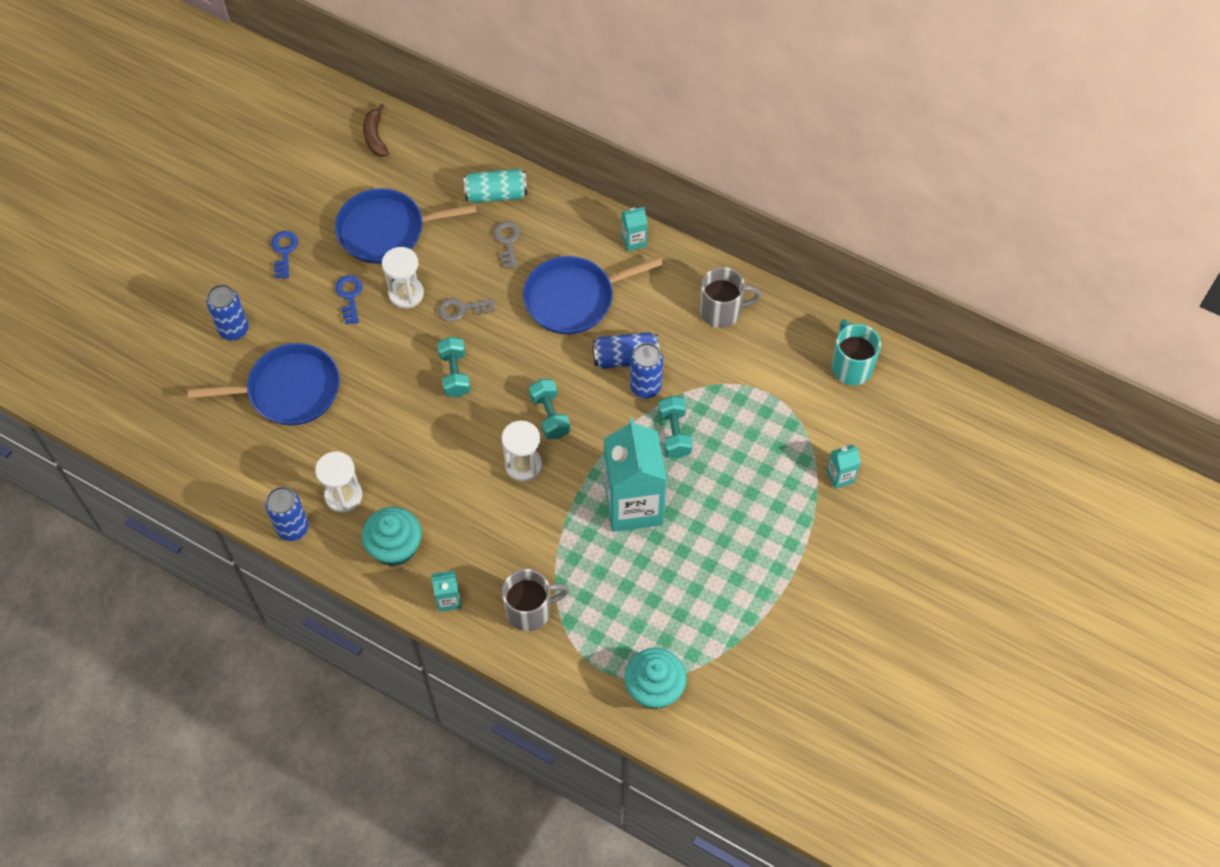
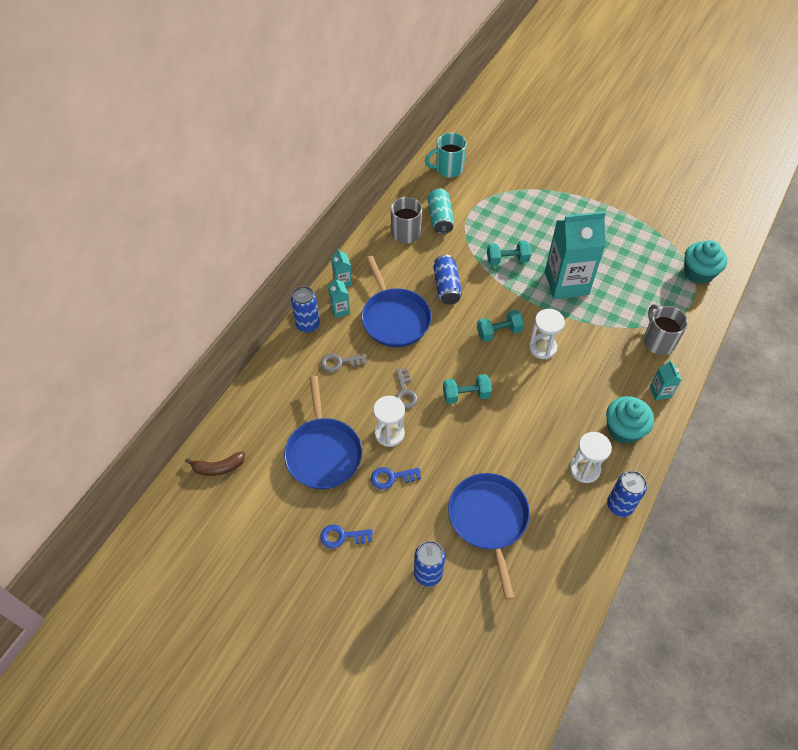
camera: 90 degrees left, 5 degrees down
turquoise can [463,169,527,203] -> turquoise can moved to [427,188,454,234]
blue can [630,343,663,398] -> blue can moved to [291,286,320,333]
turquoise carton [826,444,861,489] -> turquoise carton moved to [328,277,350,318]

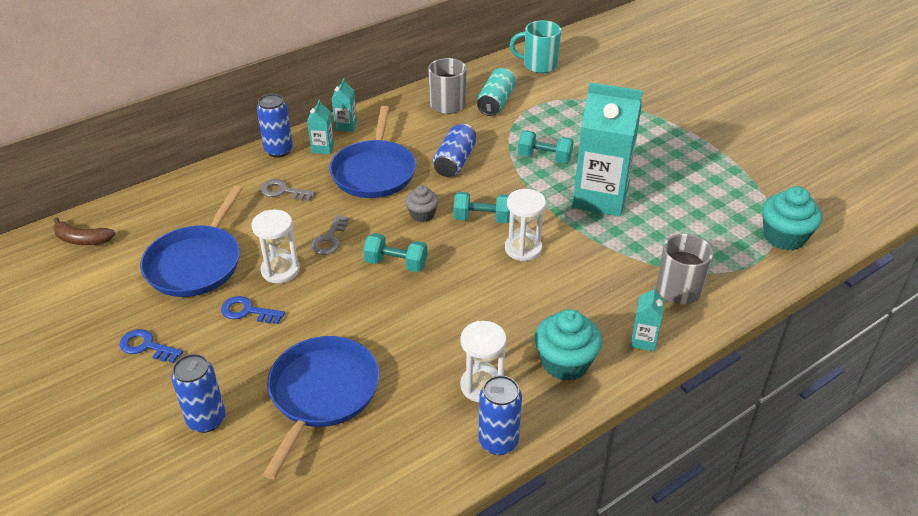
camera: 25 degrees right, 15 degrees down
none -> grey cupcake [405,185,439,222]

